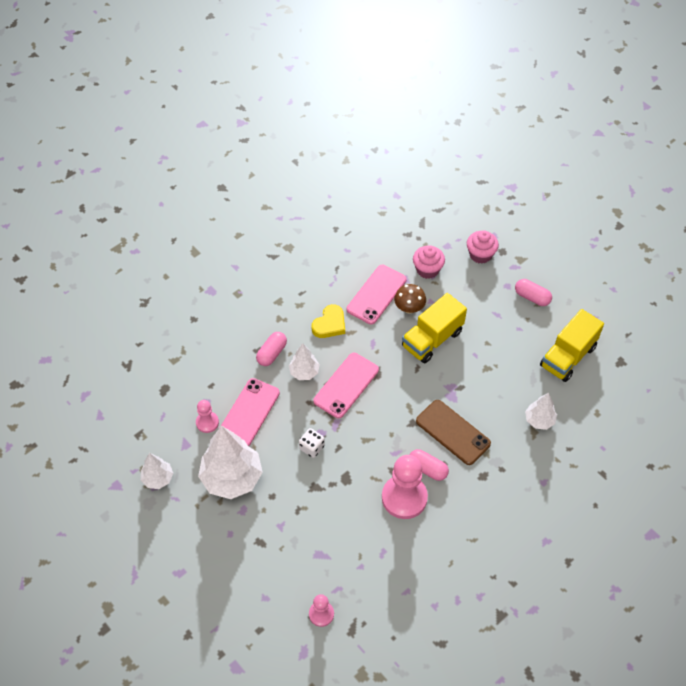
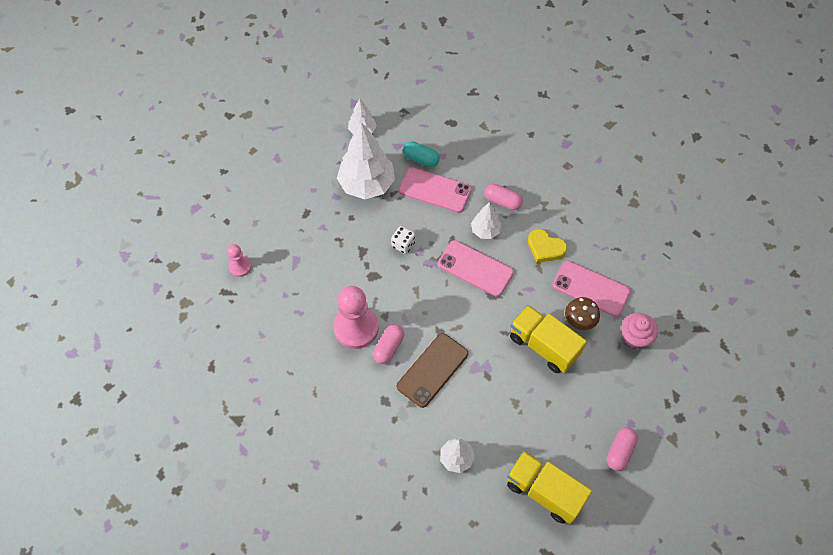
camera: 85 degrees right, 5 degrees up
pink pawn [196,400,219,433] -> turquoise capsule [403,141,440,167]
pink cupcake [467,230,499,264] -> none

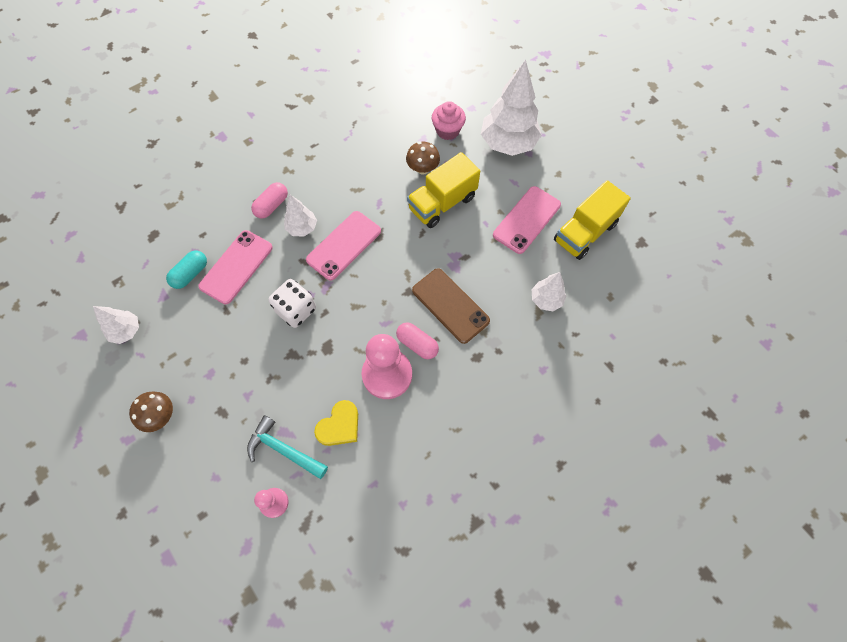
camera: 80 degrees left, 5 degrees up
white tree [337,122,395,199] -> white tree moved to [481,60,542,156]
white dice [391,226,415,254] -> white dice [268,279,316,328], size x1.51
yellow heart [528,229,567,263] -> yellow heart moved to [314,400,358,446]
pink phone [552,260,631,317] -> pink phone moved to [493,186,561,254]
pink capsule [607,427,638,471] -> none
none -> brown mushroom [129,392,173,432]
none -> turquoise hammer [247,415,328,479]

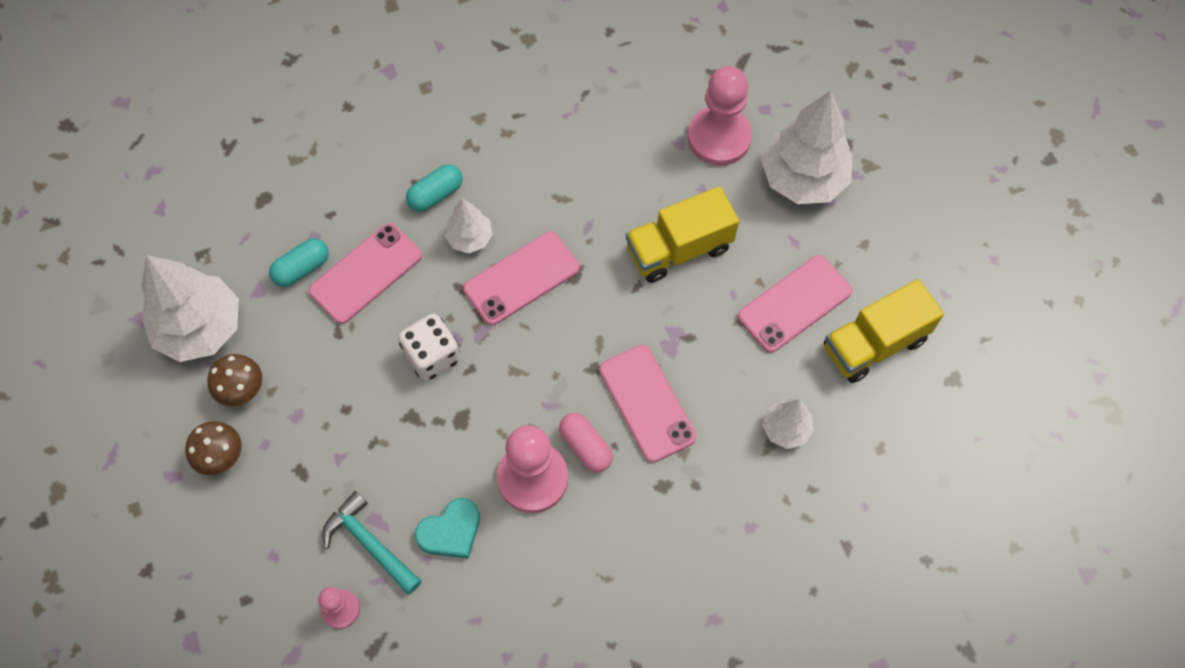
camera: 15 degrees right, 0 degrees up
white tree [93,306,139,344] -> white tree [141,255,239,362], size x1.93
pink capsule [251,182,288,218] -> turquoise capsule [406,164,463,212]
yellow heart [314,400,358,446] -> turquoise heart [415,498,480,559]
brown mushroom [406,142,440,175] -> brown mushroom moved to [208,354,262,406]
brown phone [412,268,490,344] -> pink phone [599,345,697,463]
pink cupcake [432,101,466,140] -> pink pawn [688,66,752,166]

